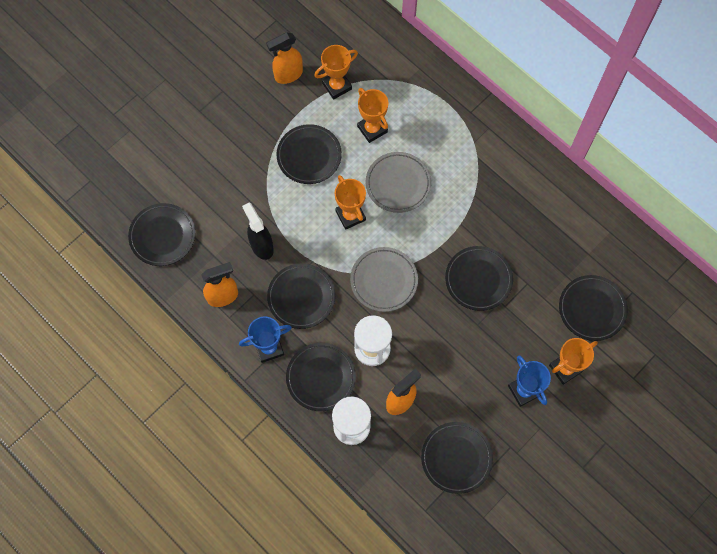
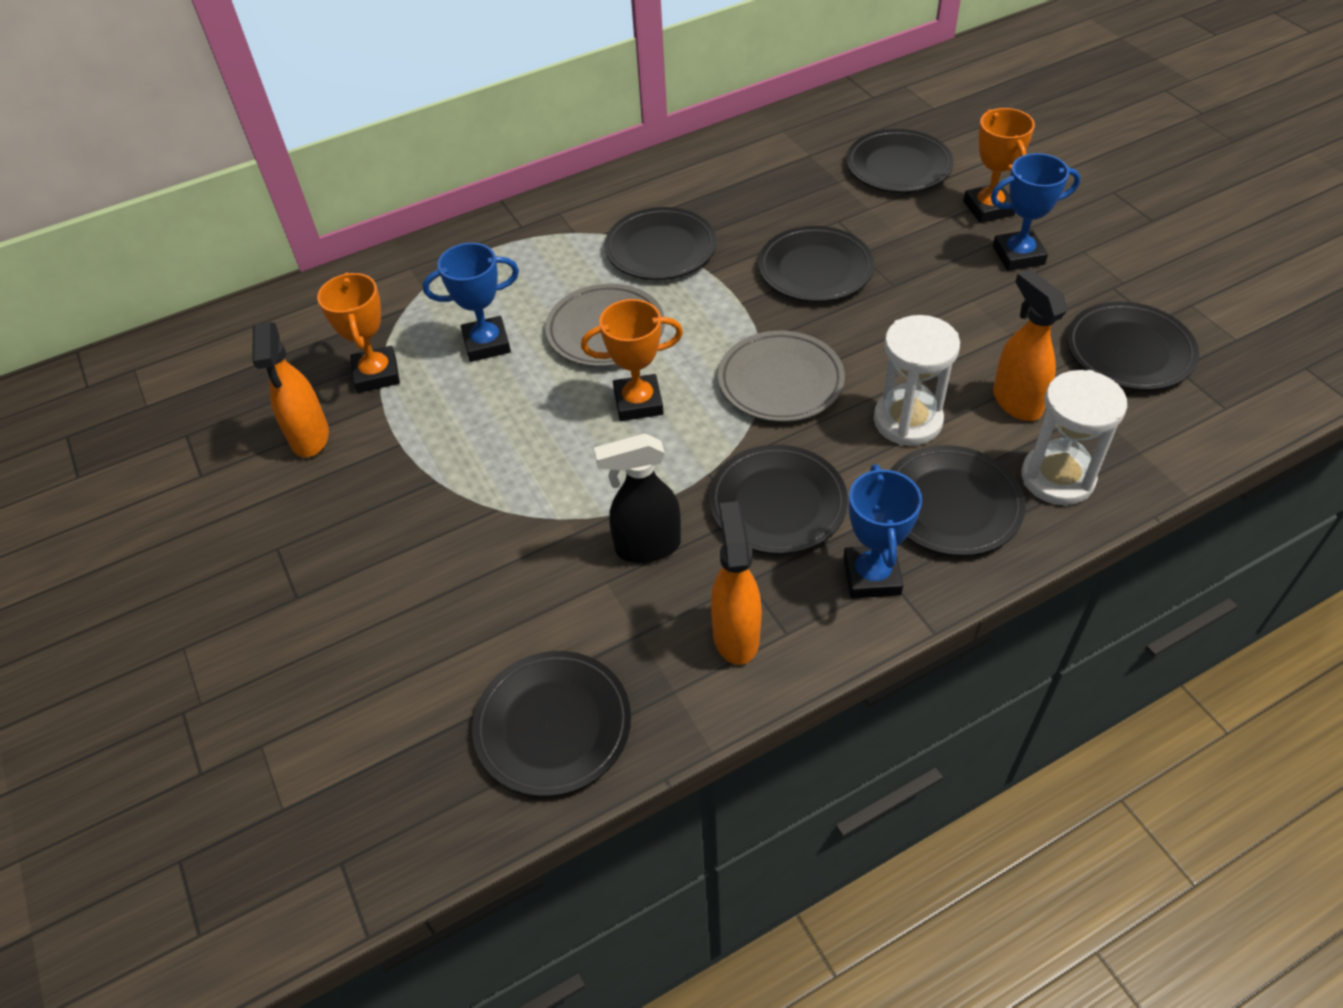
camera: 70 degrees left, 20 degrees down
black plate [276,124,342,184] -> black plate moved to [604,207,716,280]
orange trophy [357,88,388,143] -> blue trophy [423,243,519,362]

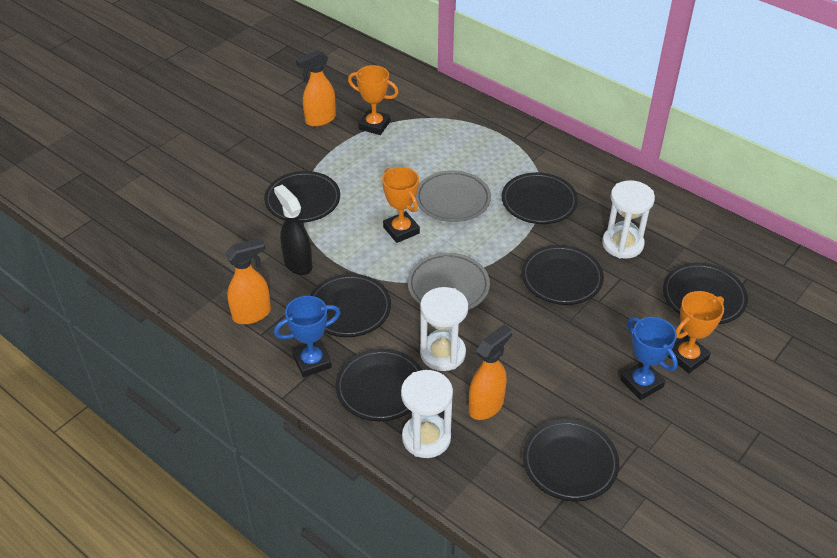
camera: 65 degrees right, 5 degrees down
orange trophy [317,272,400,393] -> orange trophy turned 60 degrees clockwise [348,65,399,135]
blue trophy [423,243,519,362] -> none
black plate [472,651,631,797] -> black plate moved to [264,171,340,223]
none -> white hourglass [602,180,655,259]

